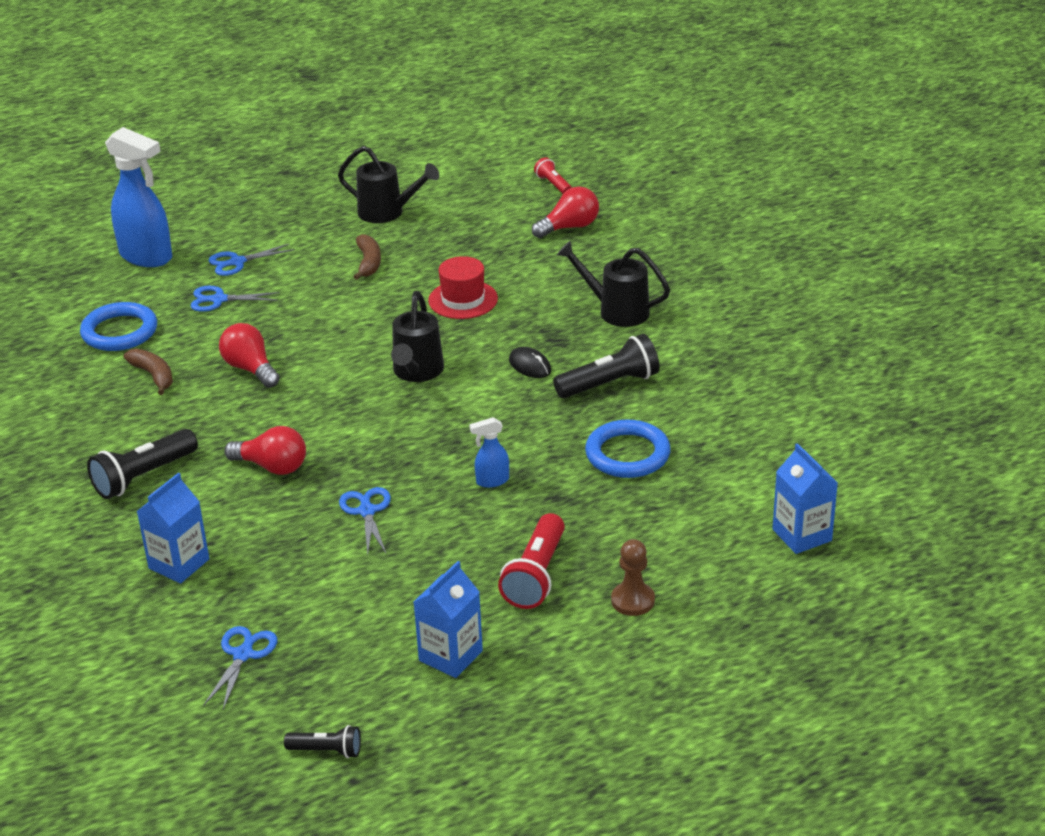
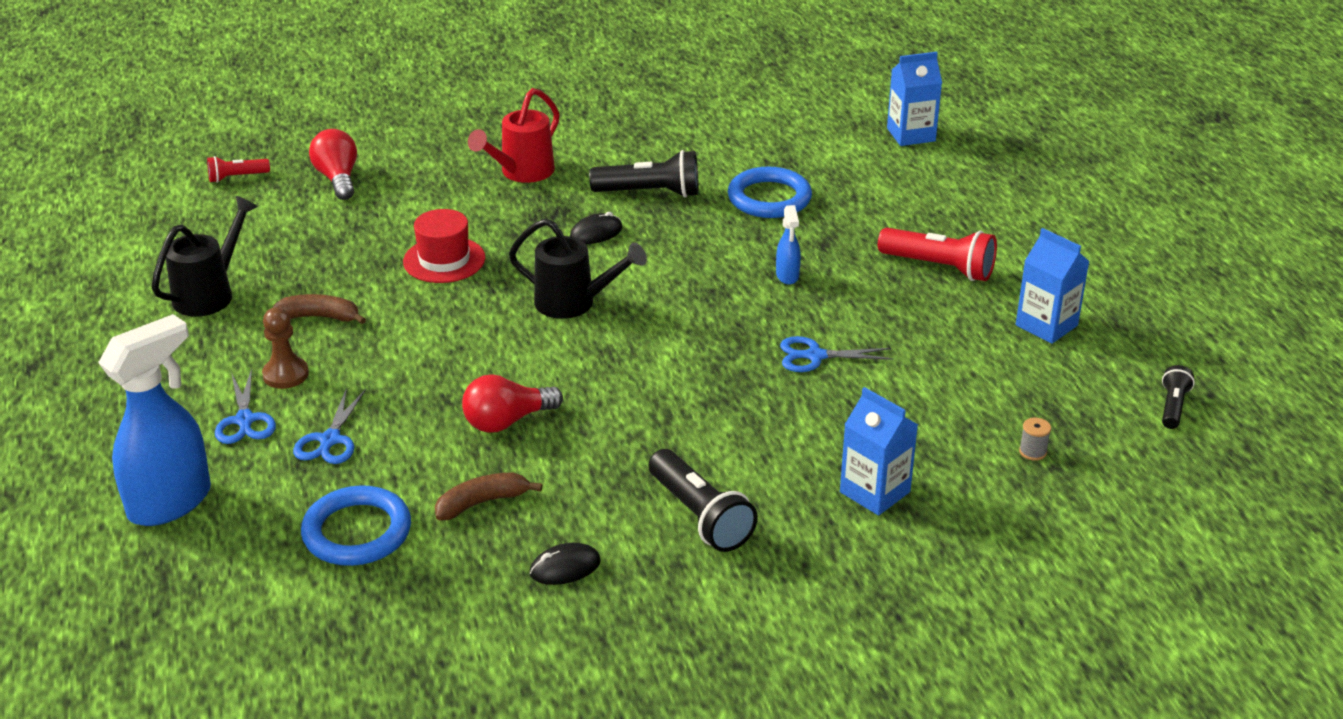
camera: 80 degrees left, 0 degrees up
blue scissors [204,626,277,709] -> grey spool [1019,417,1051,461]
red light bulb [224,426,306,475] -> none
black flashlight [553,334,660,398] -> black flashlight turned 105 degrees clockwise [589,150,699,198]
black watering can [557,241,670,327] -> red watering can [468,88,560,183]
brown pawn [611,539,655,616] -> brown pawn moved to [262,307,309,389]
none -> black mouse [530,543,601,585]

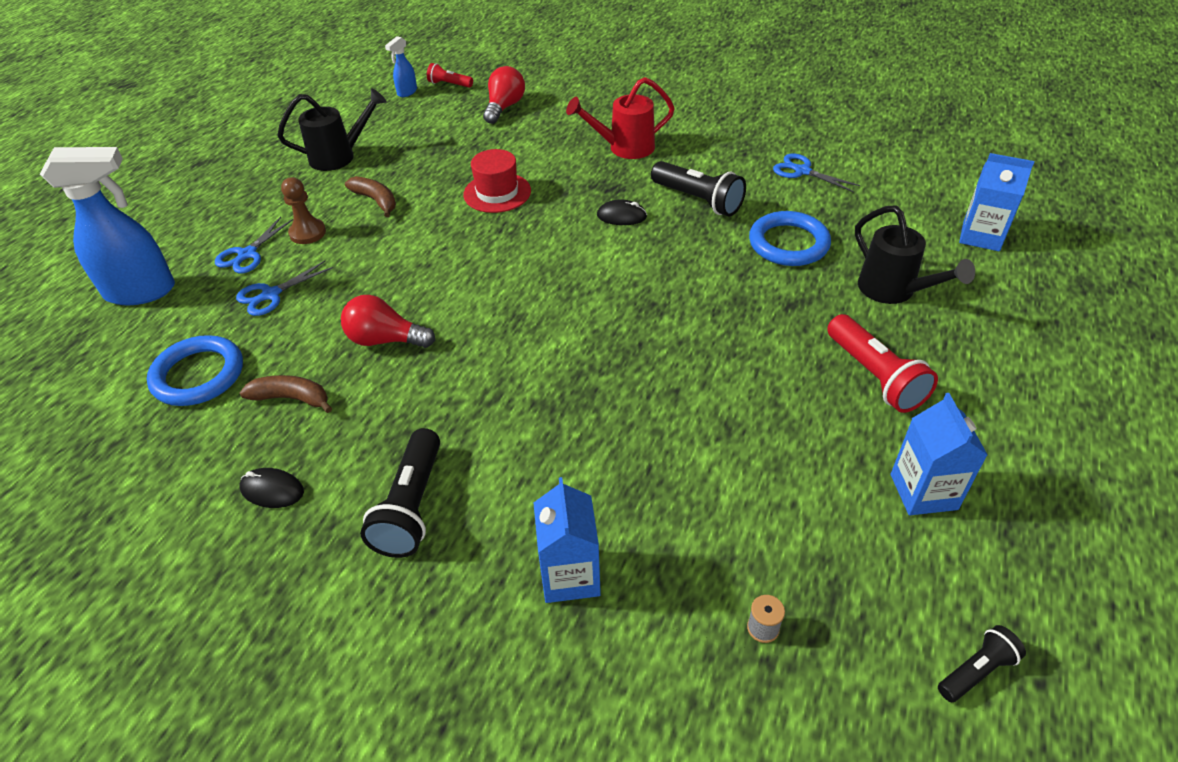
camera: 40 degrees right, 10 degrees up
black watering can [509,218,647,319] -> black watering can moved to [855,205,975,304]
blue spray bottle [776,205,801,285] -> blue spray bottle moved to [385,36,417,97]
blue scissors [780,336,893,372] -> blue scissors moved to [773,153,860,192]

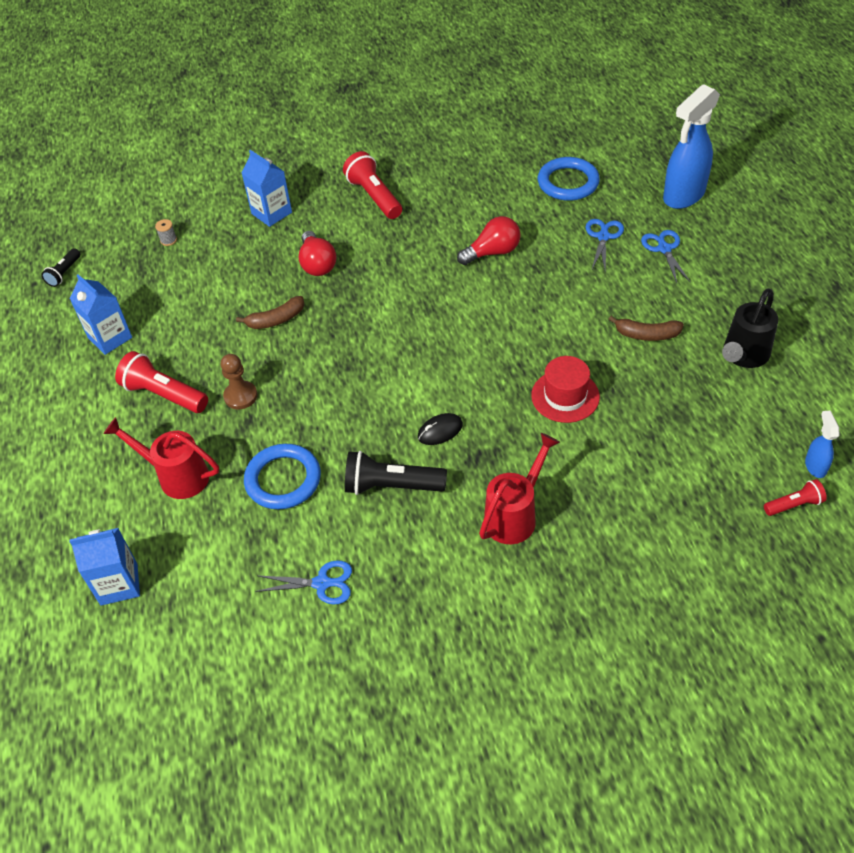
camera: 145 degrees right, 5 degrees up
black mouse [239,468,304,508] -> none
brown banana [240,375,332,413] -> brown banana moved to [236,296,304,329]
brown pawn [281,177,326,244] -> brown pawn moved to [221,354,257,409]
black flashlight [360,428,440,558] -> red flashlight [343,151,402,219]
red light bulb [483,66,525,124] -> red light bulb moved to [299,231,337,276]
black watering can [855,205,975,304] -> red watering can [103,417,219,499]

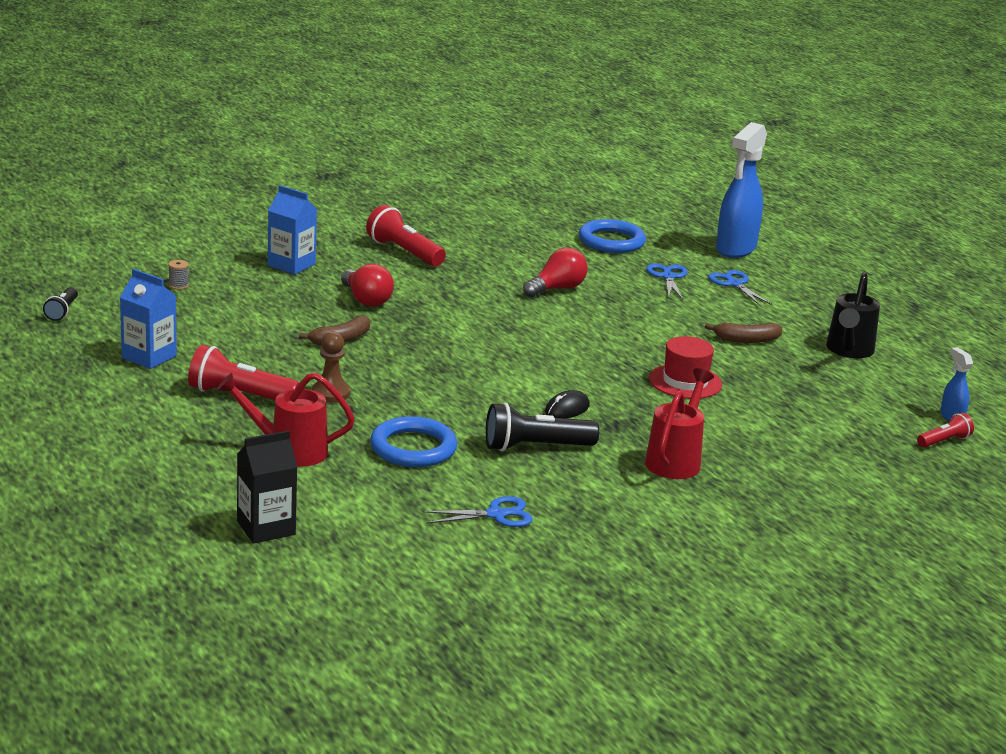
camera: 20 degrees left, 25 degrees down
blue carton [69,528,140,606] -> black carton [237,430,297,543]

